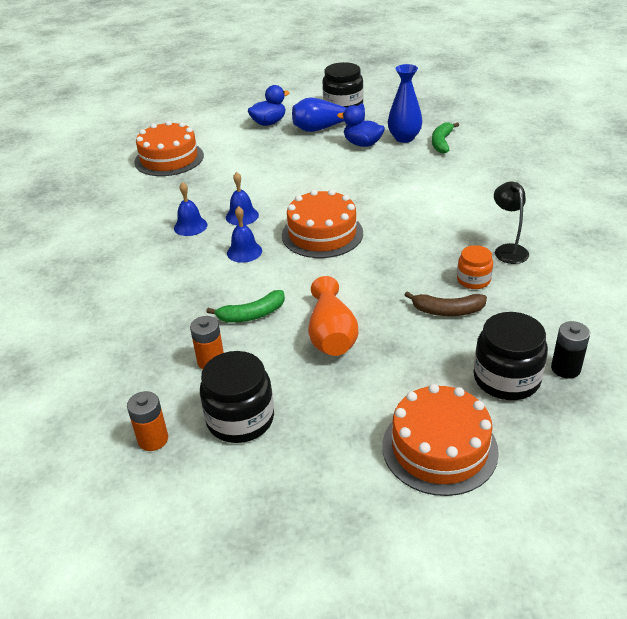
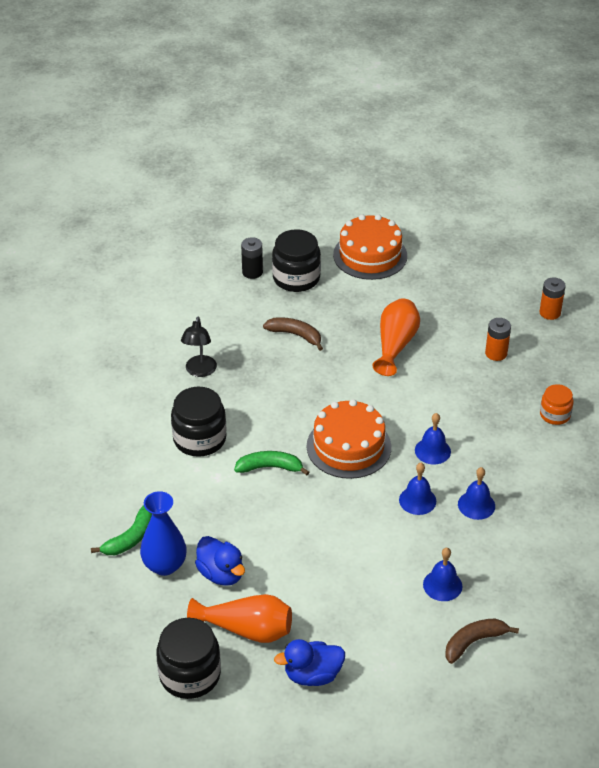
camera: 160 degrees left, 5 degrees up
orange cake [134,121,204,176] -> brown banana [445,619,519,664]
black jar [200,351,274,443] -> black jar moved to [171,387,227,457]
green banana [206,290,285,323] -> green banana moved to [234,451,309,475]
blue vase [292,97,365,132] -> orange vase [187,594,292,643]
orange jar [457,245,493,289] -> orange jar moved to [540,384,573,425]
none -> blue bell [423,548,463,601]

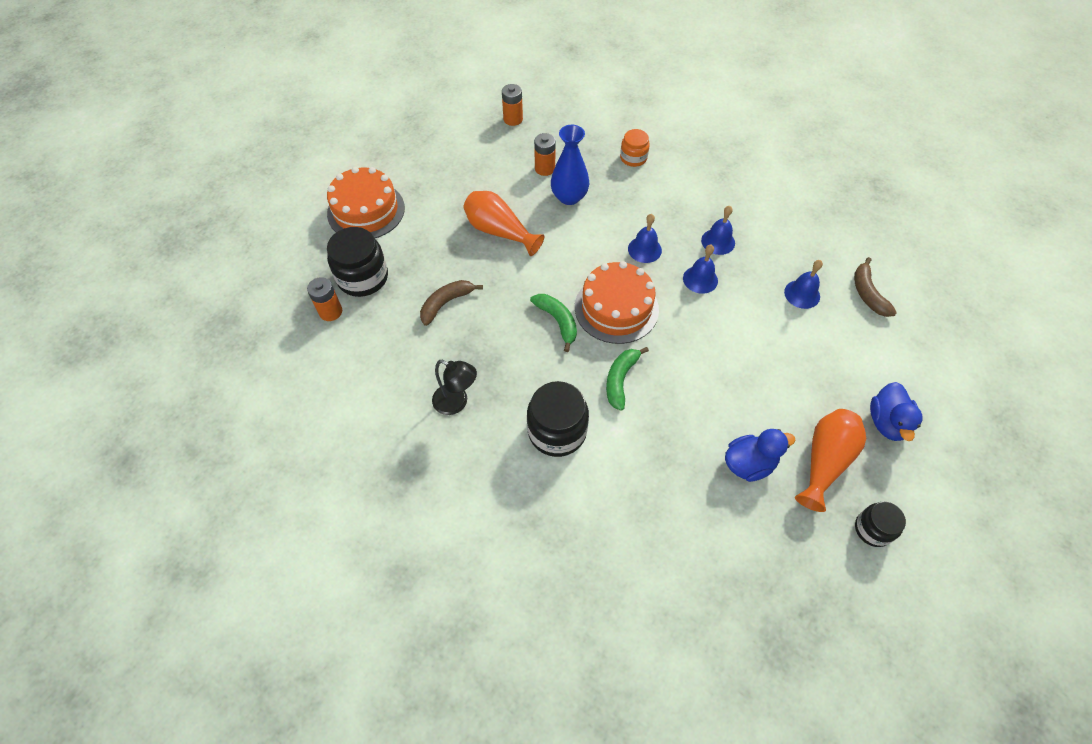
camera: 70 degrees left, 15 degrees up
green banana [91,505,152,555] -> green banana moved to [530,294,577,352]
blue vase [140,491,187,576] -> blue vase moved to [551,125,589,205]
black jar [156,618,221,699] -> black jar [855,502,906,547], size x0.59
black battery [241,237,263,279] -> orange battery [307,277,342,321]

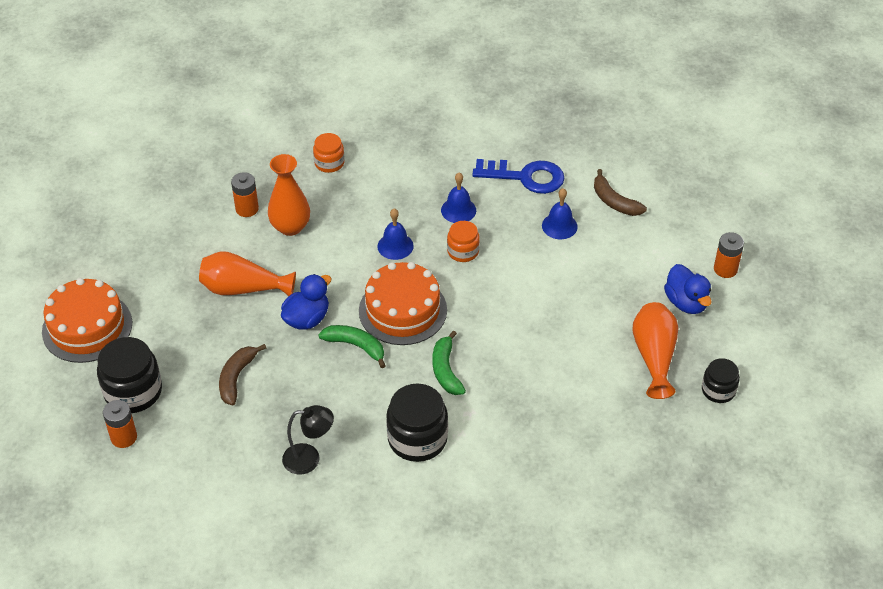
camera: 30 degrees left, 10 degrees down
orange battery [502,84,523,126] -> orange battery moved to [714,232,744,278]
blue vase [551,125,589,205] -> orange vase [268,154,310,236]
blue bell [683,245,718,294] -> orange jar [447,221,480,262]
blue duck [725,429,796,482] -> blue duck moved to [281,274,332,330]
none -> blue key [472,159,565,194]

